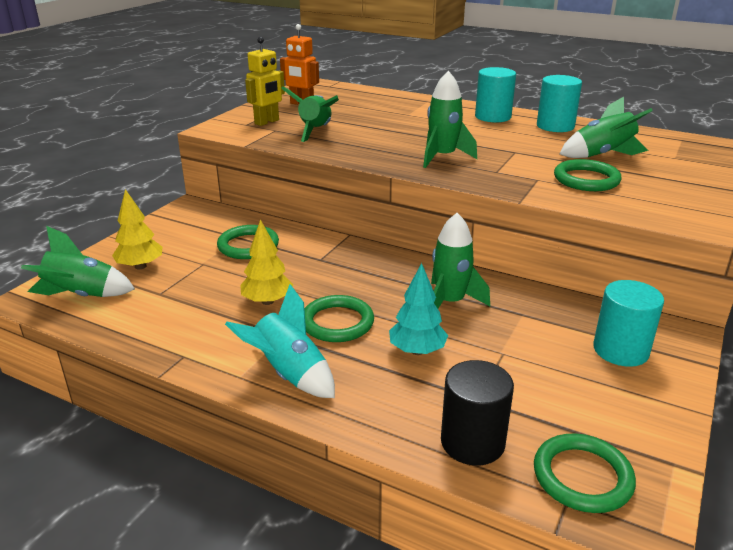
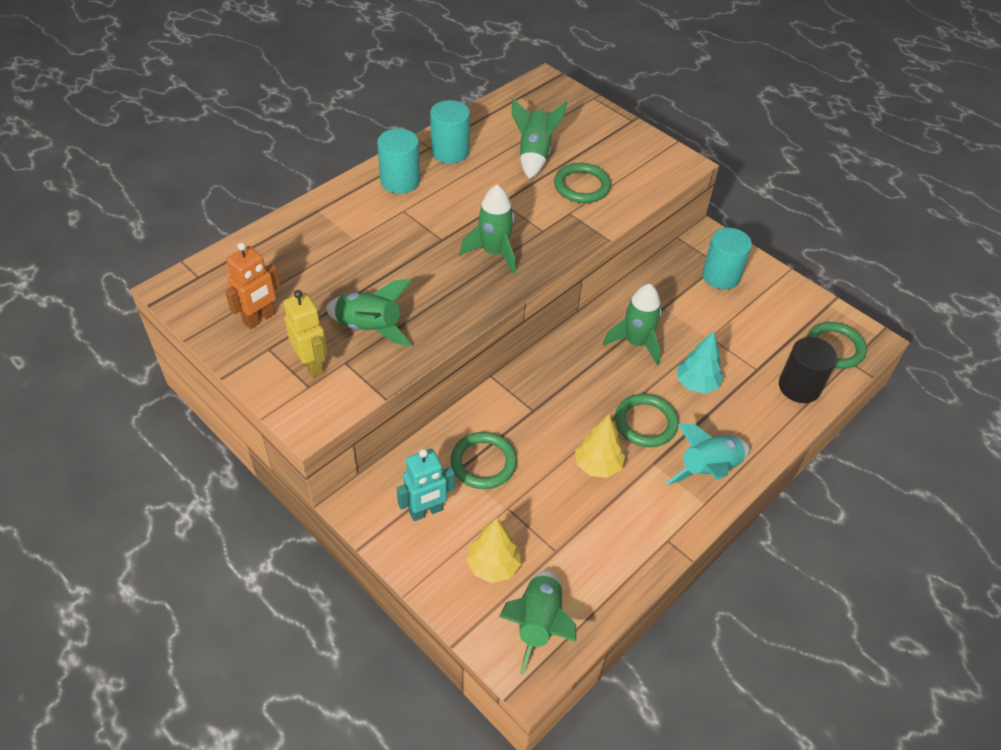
camera: 75 degrees left, 20 degrees up
none -> turquoise robot [397,449,455,521]

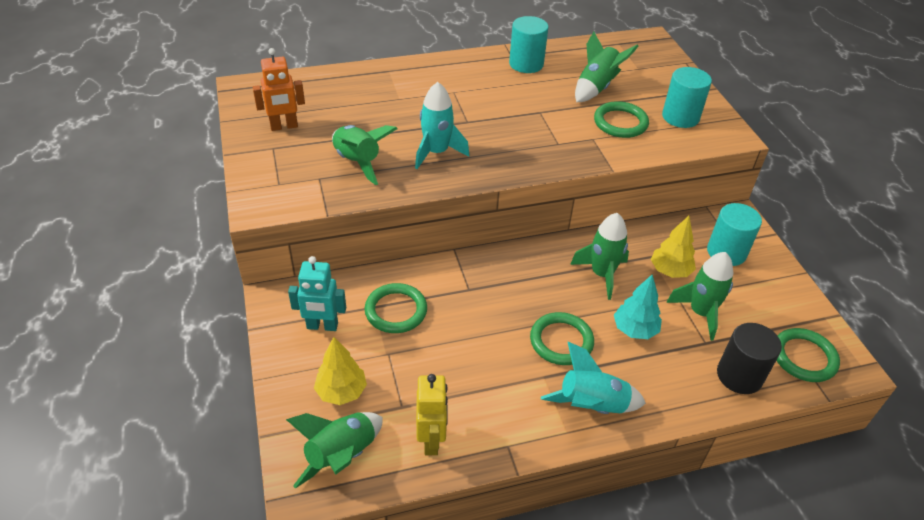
camera: 30 degrees right, 5 degrees down
yellow robot [284,290,327,378] -> yellow robot moved to [416,374,448,455]
turquoise cylinder [377,129,420,194] -> turquoise cylinder moved to [662,67,712,128]
green rocket [460,185,516,274] -> green rocket moved to [666,252,733,341]
yellow tree [575,415,625,478] -> yellow tree moved to [651,216,696,278]
none -> turquoise rocket [415,82,469,169]

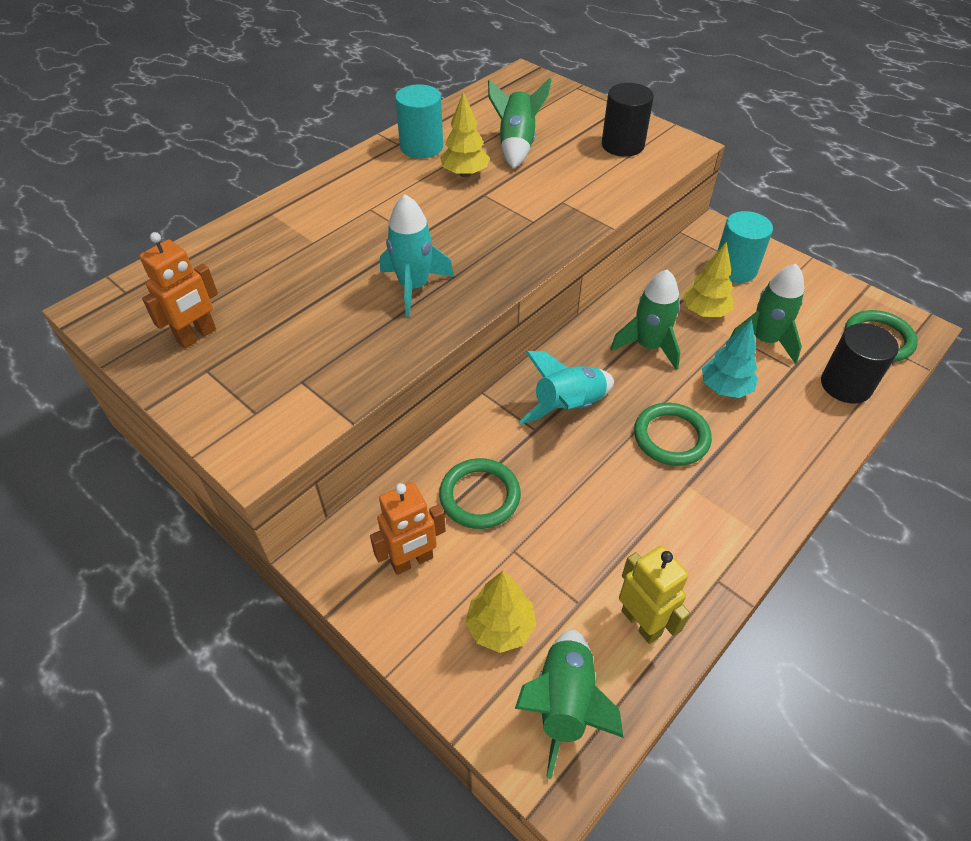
camera: 30 degrees left, 5 degrees up
turquoise robot [288,256,346,331] -> orange robot [370,482,446,575]
green rocket [332,125,397,185] -> none
turquoise rocket [541,342,646,414] -> turquoise rocket moved to [519,351,614,425]
green ring [594,101,649,138] -> none
turquoise cylinder [662,67,712,128] -> black cylinder [602,83,654,157]
none -> yellow tree [440,92,490,177]

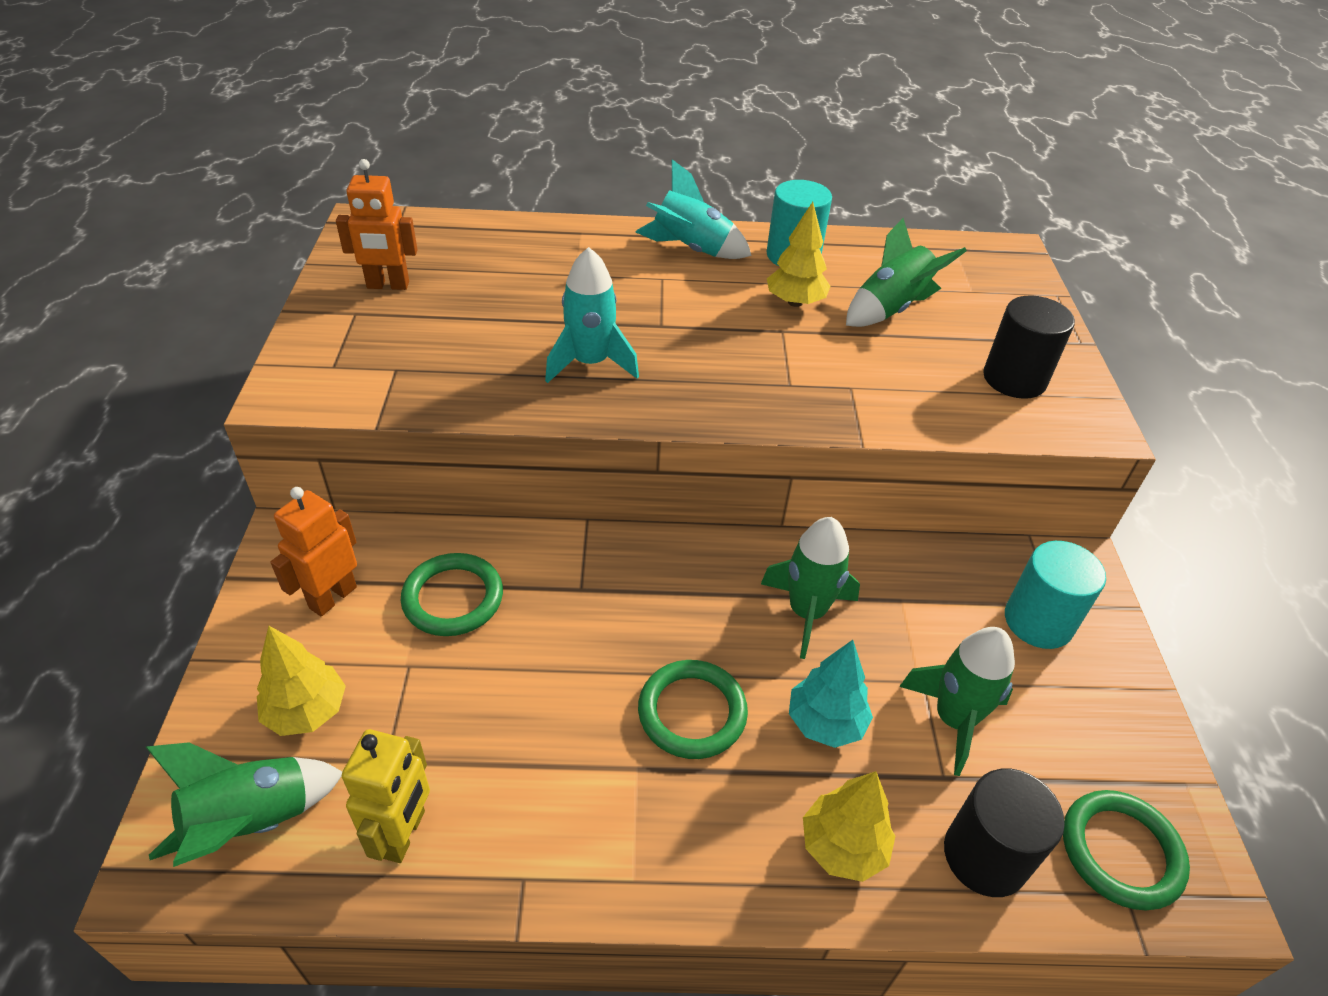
camera: 45 degrees right, 5 degrees down
orange robot [370,482,446,575] -> orange robot turned 105 degrees clockwise [271,487,357,616]
turquoise rocket [519,351,614,425] -> turquoise rocket moved to [636,159,752,259]
yellow tree [682,242,733,317] -> yellow tree moved to [803,771,895,882]

